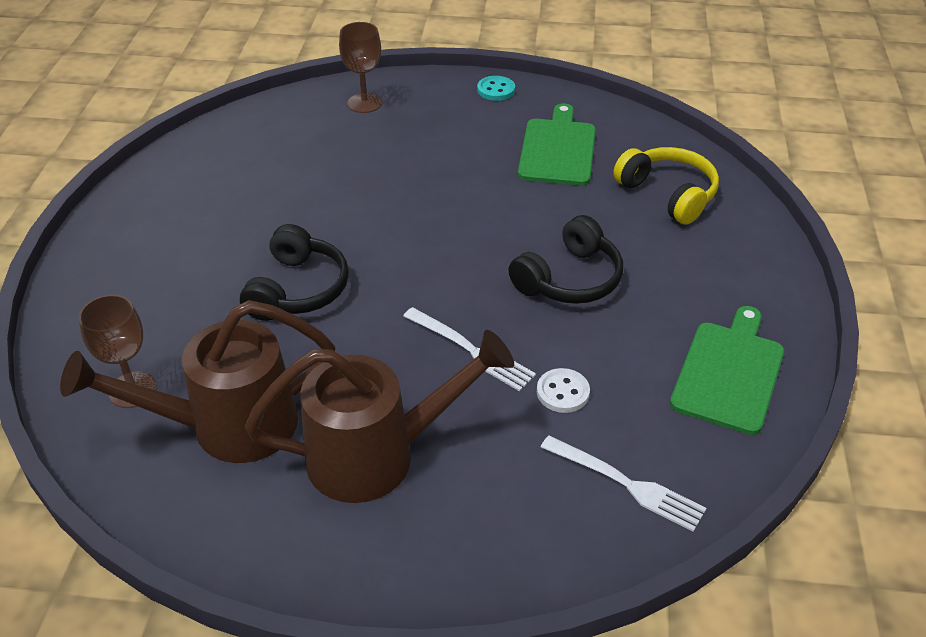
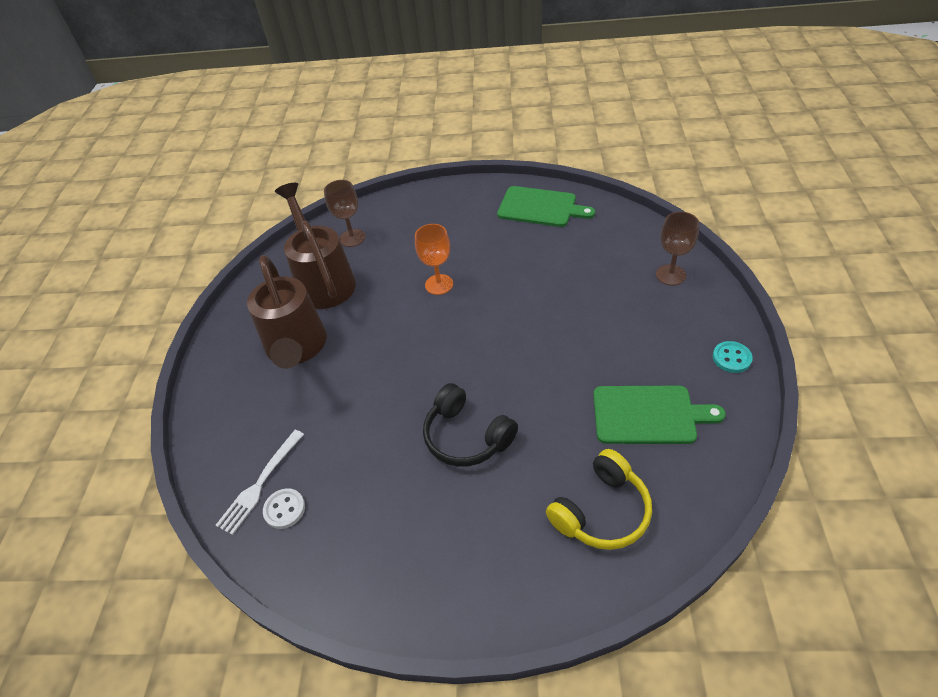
camera: 90 degrees right, 5 degrees up
black headphones [240,224,349,321] -> orange goblet [415,224,453,295]
white fork [403,307,536,392] -> none
white button [537,368,590,413] -> white button moved to [263,488,305,529]
green cutting board [670,306,784,435] -> green cutting board moved to [497,186,595,227]

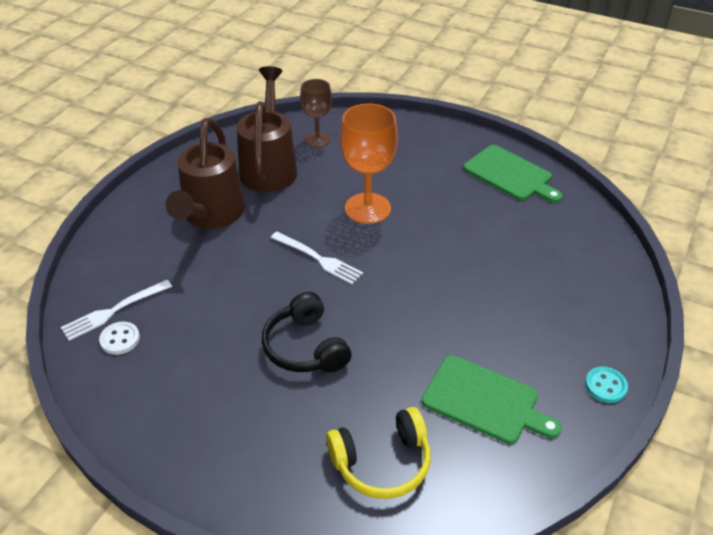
camera: 20 degrees right, 5 degrees down
orange goblet [415,224,453,295] -> orange goblet [340,104,398,224], size x1.59
brown goblet [656,212,699,286] -> none
none -> white fork [271,232,363,284]

